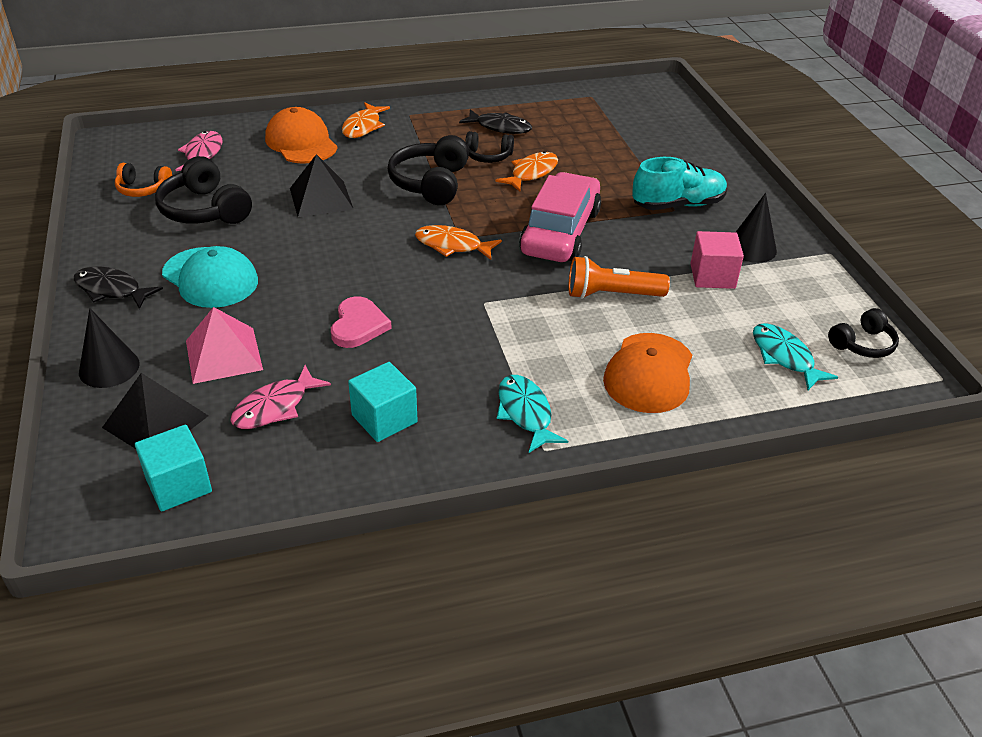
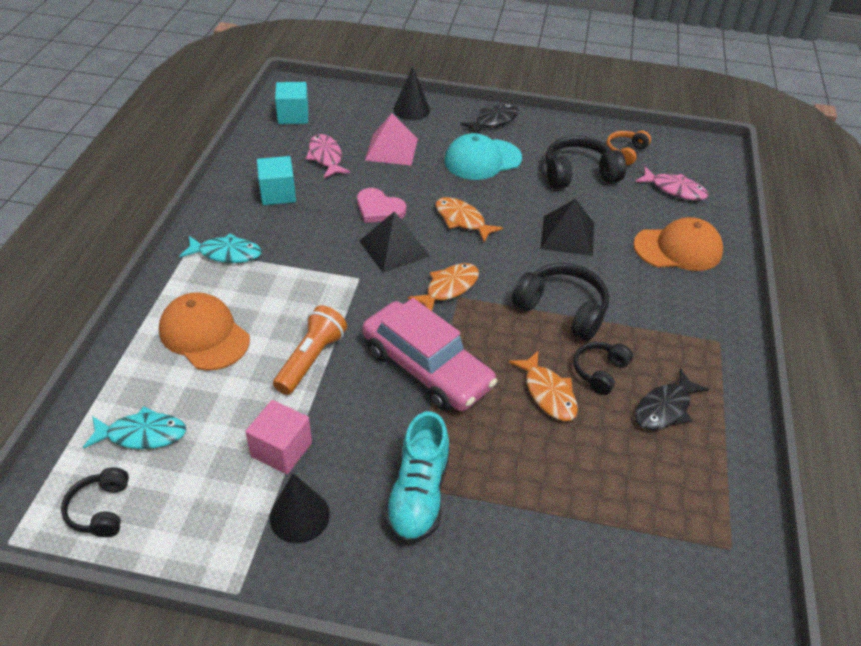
camera: 115 degrees right, 5 degrees up
black pyramid [102,373,209,449] -> black pyramid moved to [359,211,430,273]
orange fish [342,103,390,138] -> orange fish moved to [436,197,503,242]

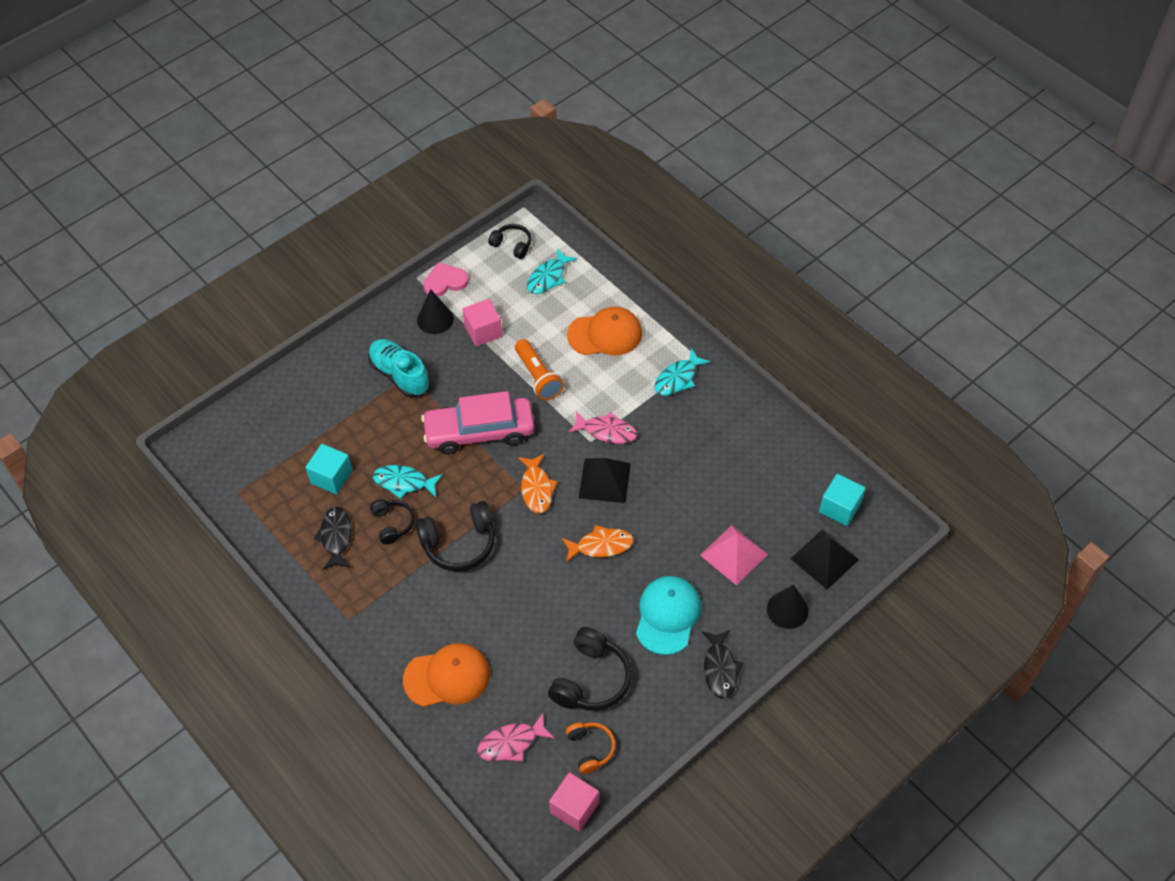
camera: 130 degrees right, 10 degrees up
turquoise cube [257,156,296,205] -> turquoise cube moved to [305,444,353,494]
pink fish [306,134,350,178] -> pink fish moved to [569,411,637,444]
pink heart [357,188,406,223] -> pink heart moved to [423,262,469,297]
orange fish [509,350,578,421] -> turquoise fish [373,465,443,499]
black pyramid [540,199,594,256] -> black pyramid moved to [791,529,859,590]
orange cap [633,217,723,271] -> orange cap turned 135 degrees counterclockwise [403,643,490,707]
none -> pink cube [549,772,599,832]

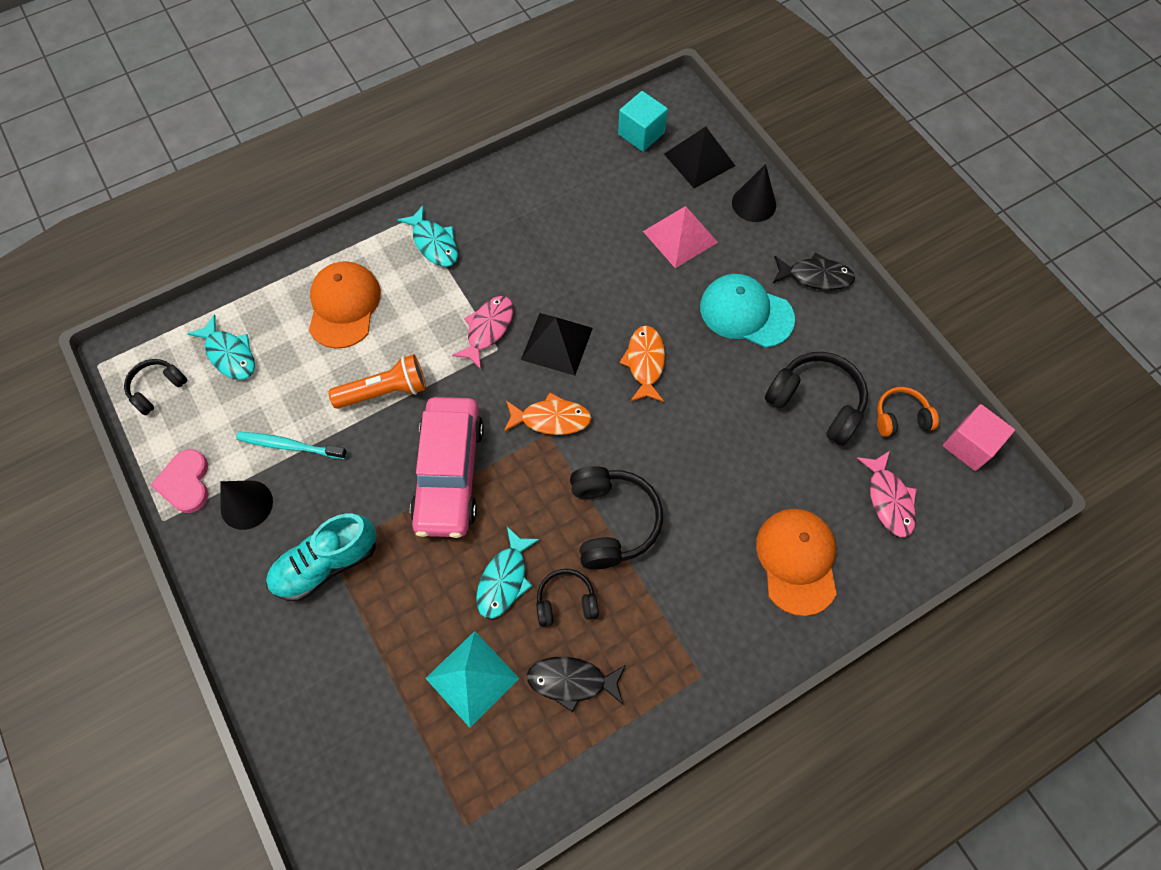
camera: 80 degrees left, 10 degrees up
turquoise cube [305,444,353,494] -> turquoise pyramid [425,631,520,728]
pink cube [462,299,502,346] -> turquoise toothbrush [236,432,347,459]

